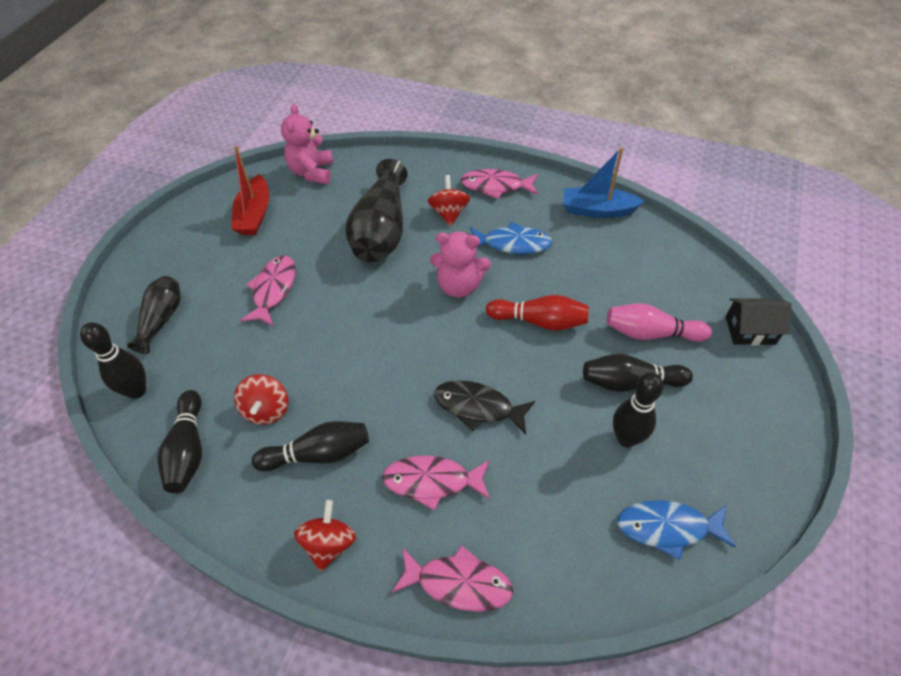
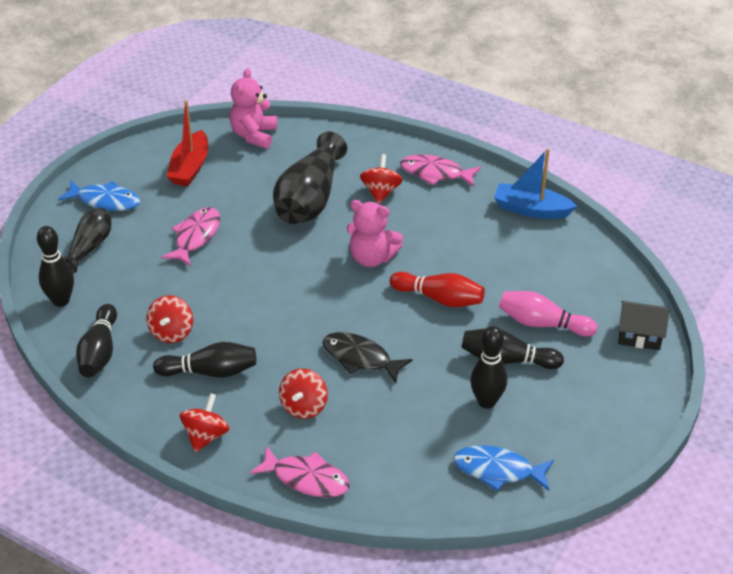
camera: 10 degrees right, 10 degrees down
pink fish [382,456,490,511] -> red spinning top [279,368,328,419]
blue fish [470,222,553,254] -> blue fish moved to [58,180,140,211]

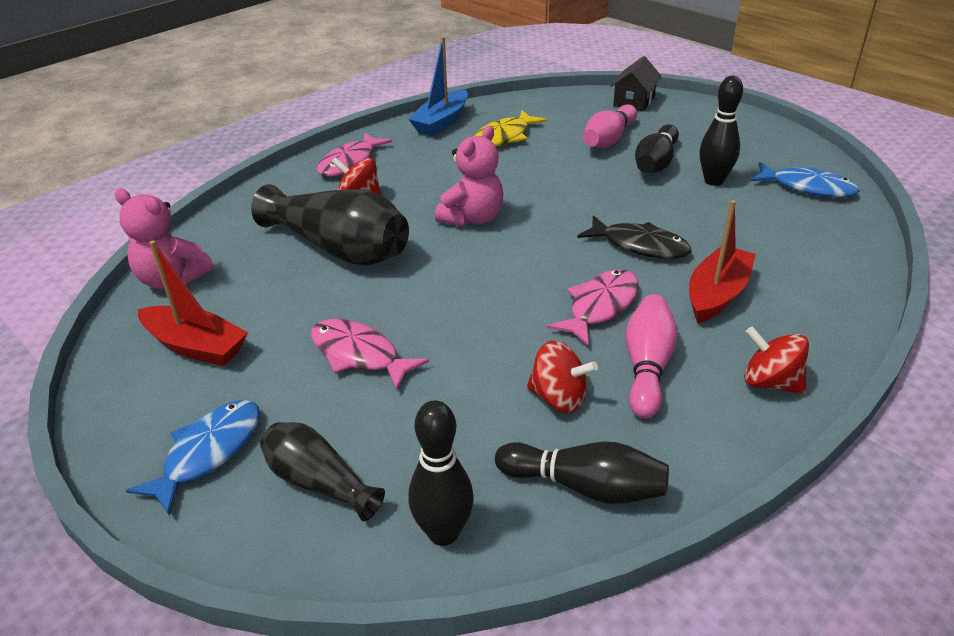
camera: 75 degrees left, 5 degrees down
black bowling pin [153,342,256,378] -> pink bowling pin [626,294,678,419]
pink fish [250,446,350,498] -> pink fish moved to [547,269,638,346]
red spinning top [279,368,328,419] -> red boat [689,200,756,323]
black fish [322,332,413,383] -> black fish turned 105 degrees counterclockwise [577,215,691,259]
red bowling pin [390,272,485,307] -> none
blue fish [453,445,554,491] -> blue fish turned 90 degrees counterclockwise [751,162,860,197]
none -> yellow fish [474,110,547,147]

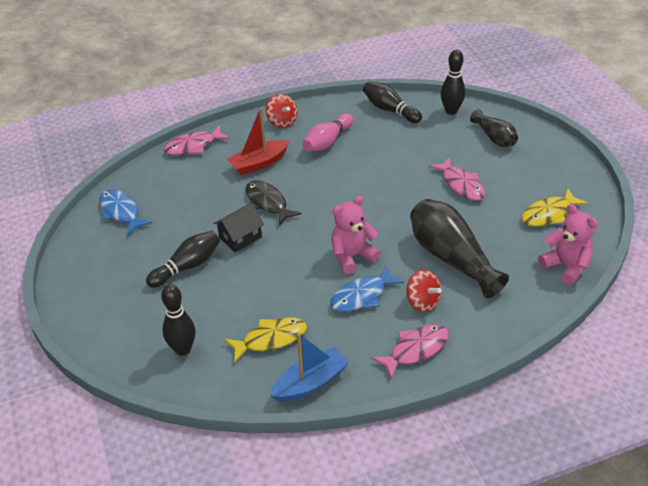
camera: 155 degrees left, 5 degrees up
blue fish [126,400,260,515] -> blue fish moved to [330,265,404,312]
red boat [138,241,248,366] -> yellow fish [522,189,587,226]
red spinning top [527,341,598,413] -> none
pink fish [547,269,638,346] -> pink fish moved to [164,125,230,155]
pink bowling pin [583,104,637,148] -> none
black house [611,56,662,111] -> black house moved to [213,204,264,252]
black bowling pin [700,76,743,186] -> black bowling pin moved to [161,284,195,356]

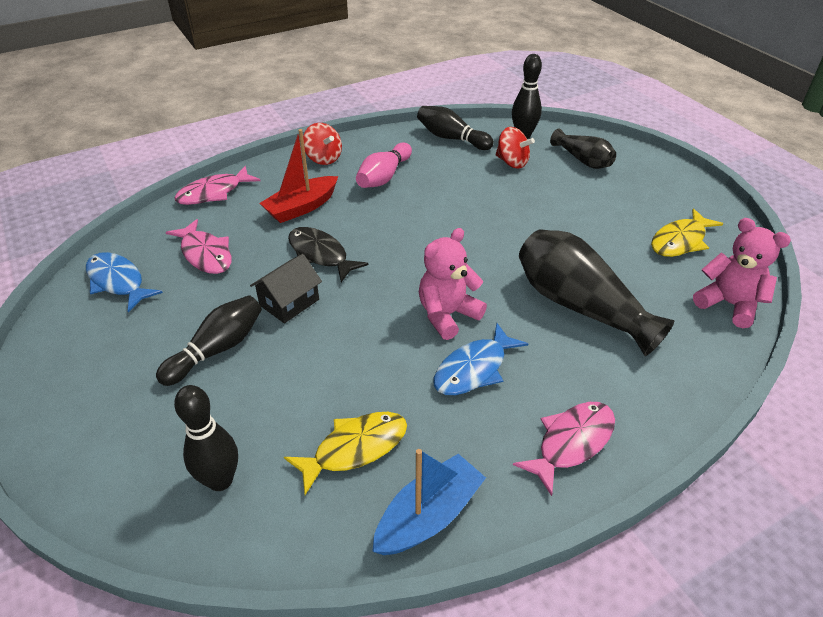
camera: 10 degrees left, 0 degrees up
red spinning top [407,270,442,312] -> red spinning top moved to [496,127,535,169]
pink fish [429,157,485,200] -> pink fish moved to [166,219,232,274]

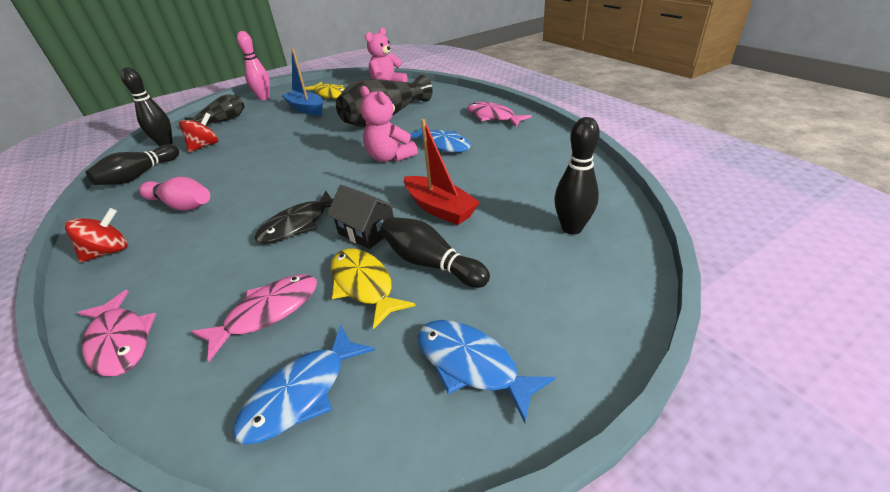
camera: 90 degrees left, 5 degrees down
red boat [260,129,338,223] -> red boat moved to [404,119,480,225]
yellow fish [284,412,407,495] -> yellow fish moved to [331,248,416,329]
blue boat [372,449,486,555] -> blue boat moved to [281,48,323,115]
none -> pink bowling pin [237,31,270,100]
none -> blue fish [418,320,555,423]

